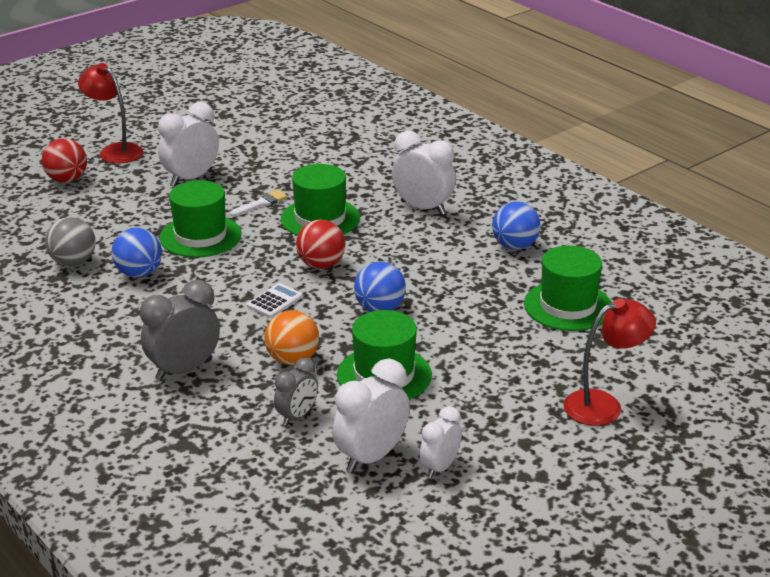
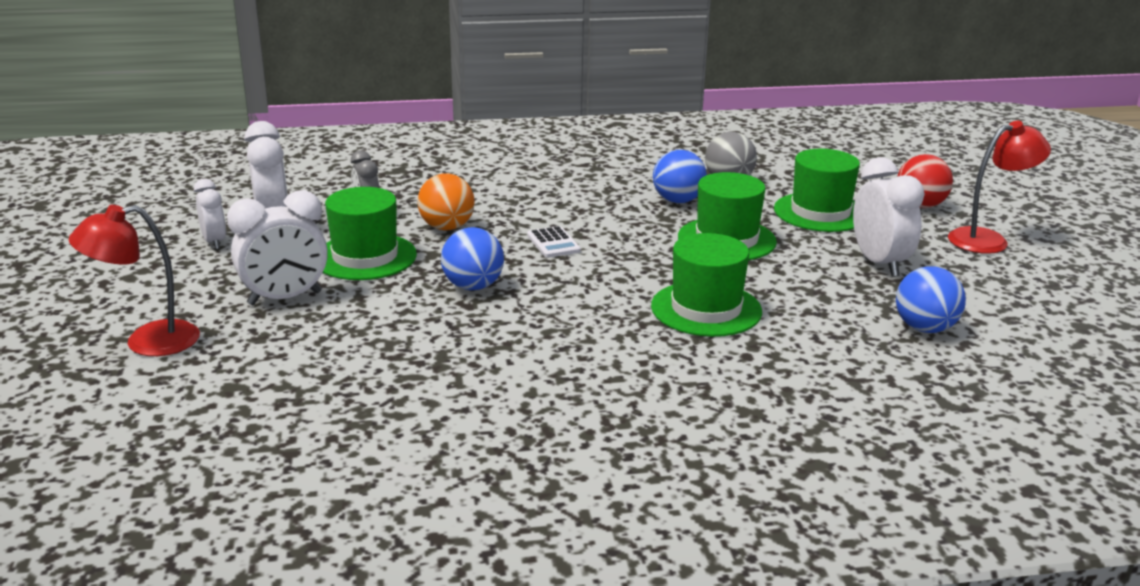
camera: 120 degrees right, 5 degrees down
grey clock [140,280,220,381] -> none
white brush [230,190,288,217] -> none
red ball [296,220,345,269] -> none
white clock [392,131,456,215] -> white clock moved to [227,190,328,305]
blue ball [492,202,541,250] -> blue ball moved to [896,266,966,333]
green hat [524,246,612,331] -> green hat moved to [774,149,860,232]
red lamp [563,298,656,426] -> red lamp turned 60 degrees clockwise [68,205,200,356]

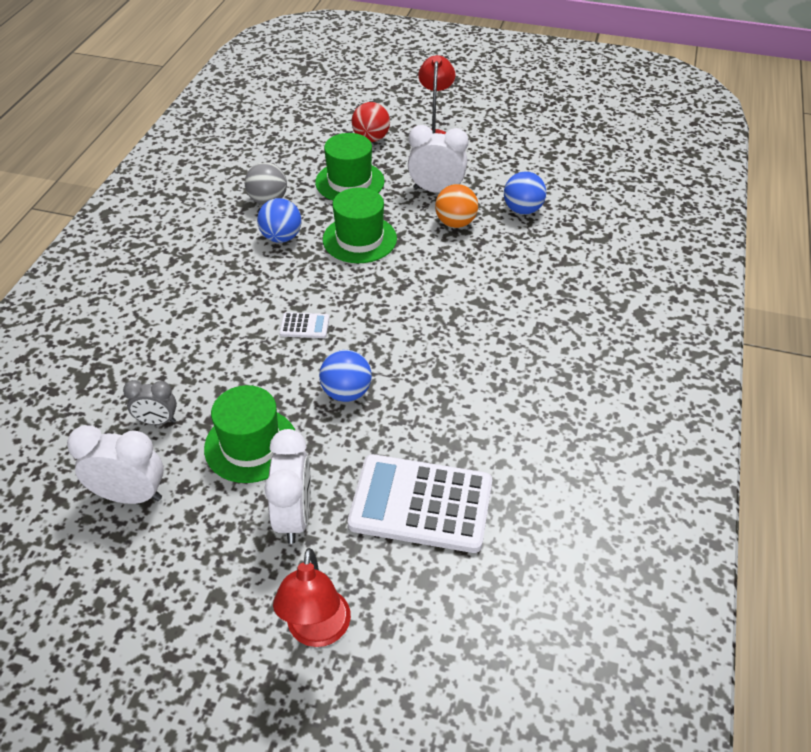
camera: 65 degrees left, 20 degrees up
white clock [194,178,226,249] -> none
orange ball [417,173,475,231] -> orange ball moved to [435,184,478,228]
green hat [651,233,762,337] -> none
none -> white calculator [348,454,492,553]

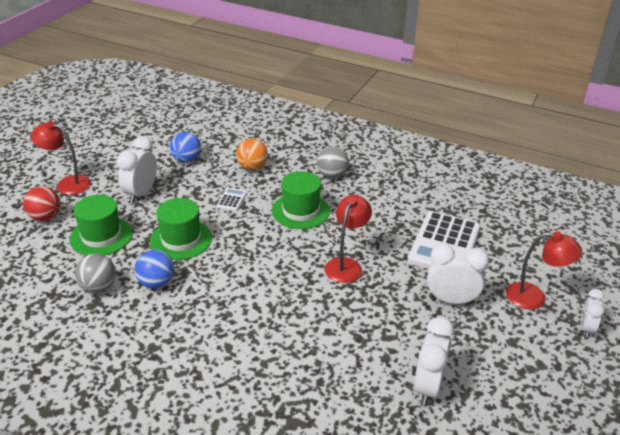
camera: 80 degrees left, 10 degrees down
grey clock [123,380,177,425] -> none
green hat [204,385,295,483] -> green hat moved to [272,171,330,229]
white calculator [280,312,329,338] -> white calculator moved to [217,188,247,211]
blue ball [319,350,372,402] -> red lamp [325,195,372,283]
orange ball [435,184,478,228] -> orange ball moved to [236,139,268,170]
none -> grey ball [317,146,349,178]
none -> white clock [580,289,604,338]

